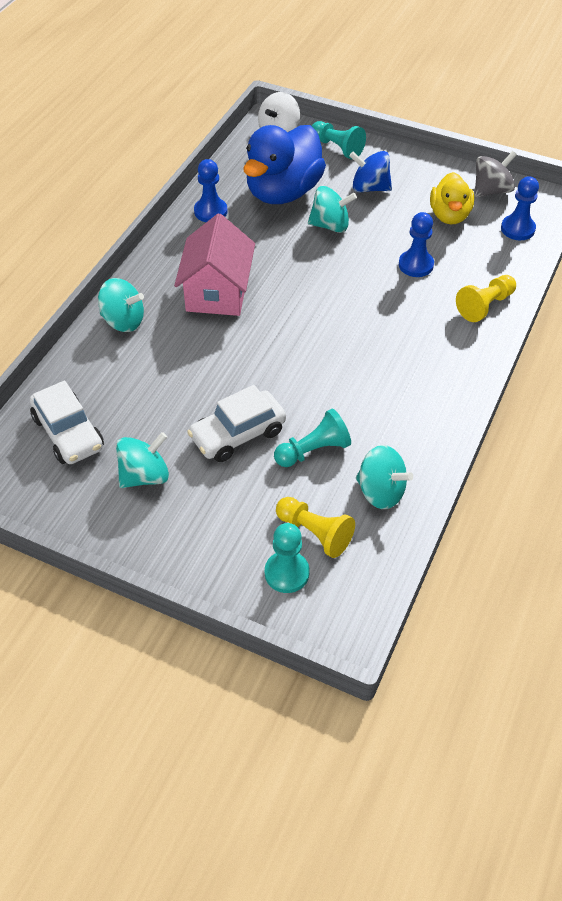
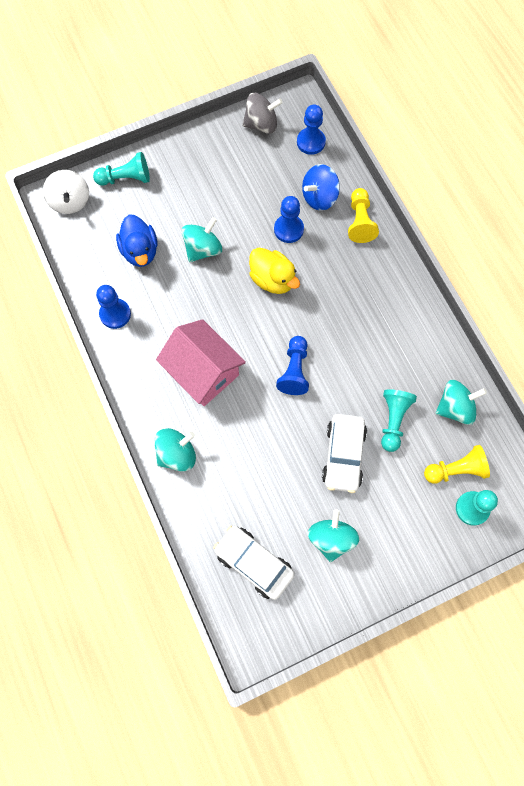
camera: 50 degrees left, 20 degrees up
white car [30,380,104,464] -> white car turned 150 degrees counterclockwise [213,525,295,600]
blue duck [243,125,326,204] -> blue duck [116,214,157,267], size x0.60
blue spinning top [349,151,392,193] -> blue spinning top moved to [302,164,340,211]
yellow duck [430,172,474,224] -> yellow duck moved to [249,248,300,294]
grey spinning top [475,151,517,197] -> grey spinning top turned 75 degrees clockwise [242,93,283,134]
none -> blue pawn [276,336,309,395]

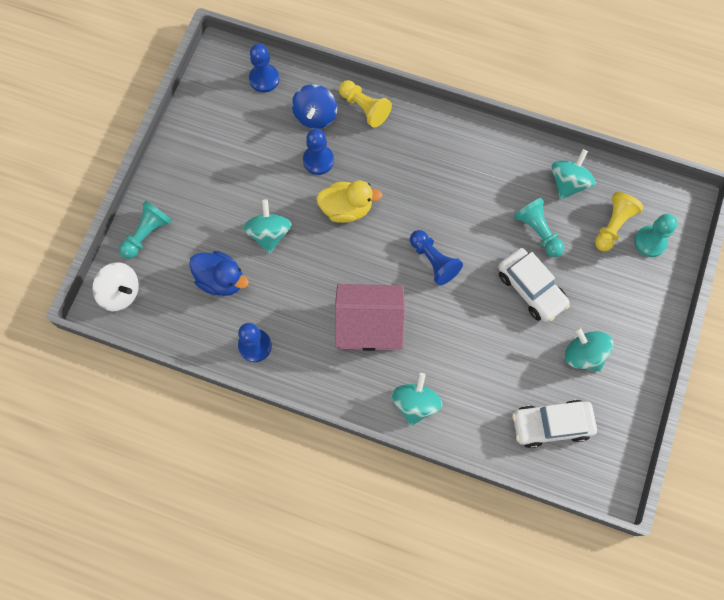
camera: 45 degrees left, 0 degrees up
grey spinning top [242,93,283,134] -> none

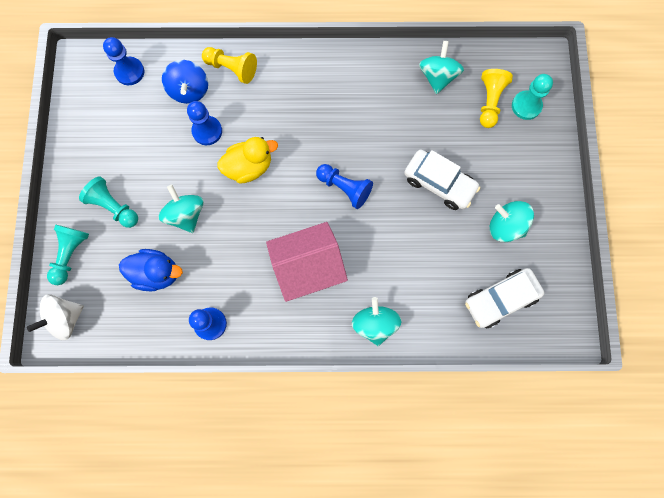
camera: 20 degrees left, 5 degrees up
white spinning top [92,262,139,311] -> white spinning top turned 135 degrees clockwise [27,295,84,340]
turquoise pawn [514,198,564,257] -> turquoise pawn moved to [79,176,138,228]

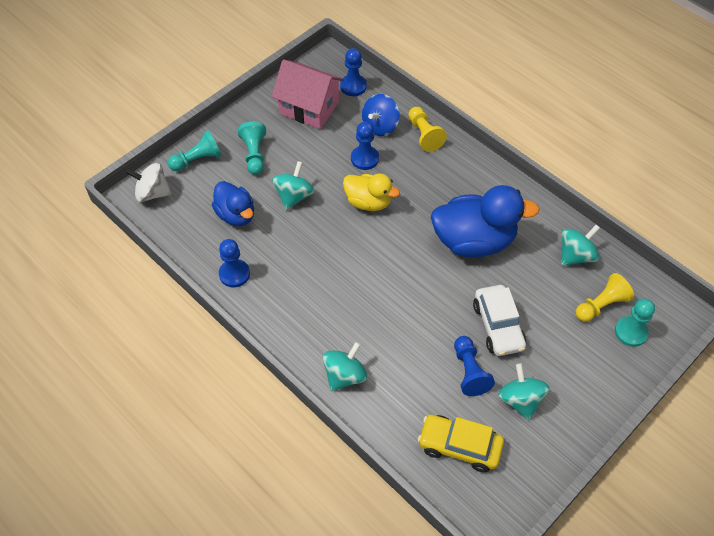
camera: 45 degrees right, 20 degrees down
pink house [266,222,348,302] -> pink house moved to [271,59,344,129]
blue pawn [316,164,373,209] -> blue pawn moved to [454,336,495,396]
white car [465,268,544,328] -> yellow car [418,415,504,472]
none -> blue duck [431,185,540,258]

